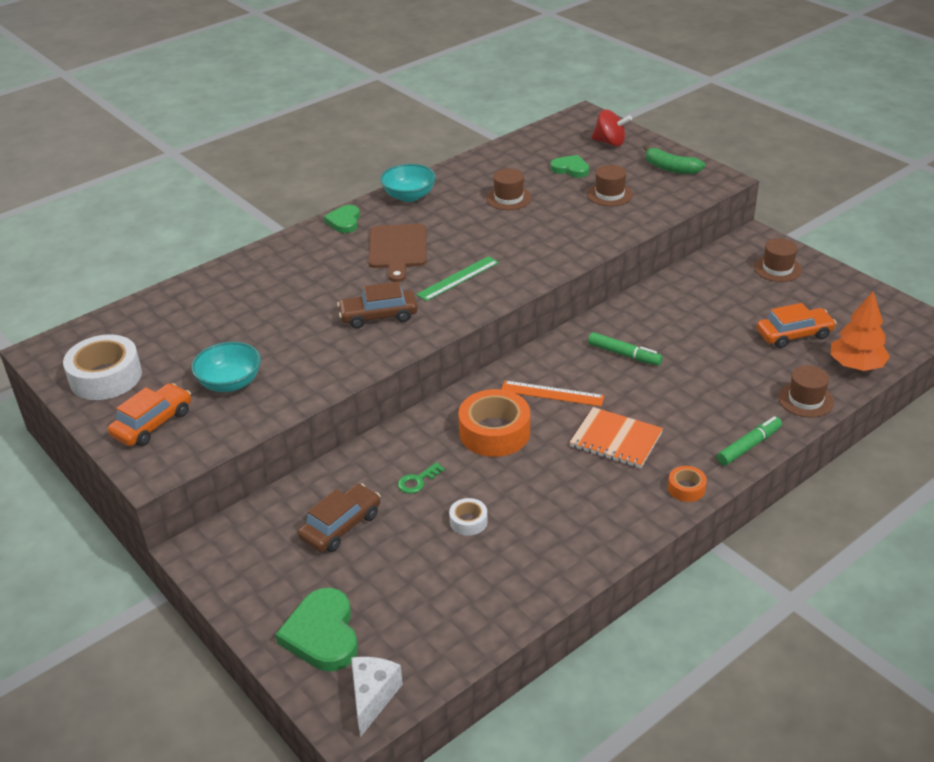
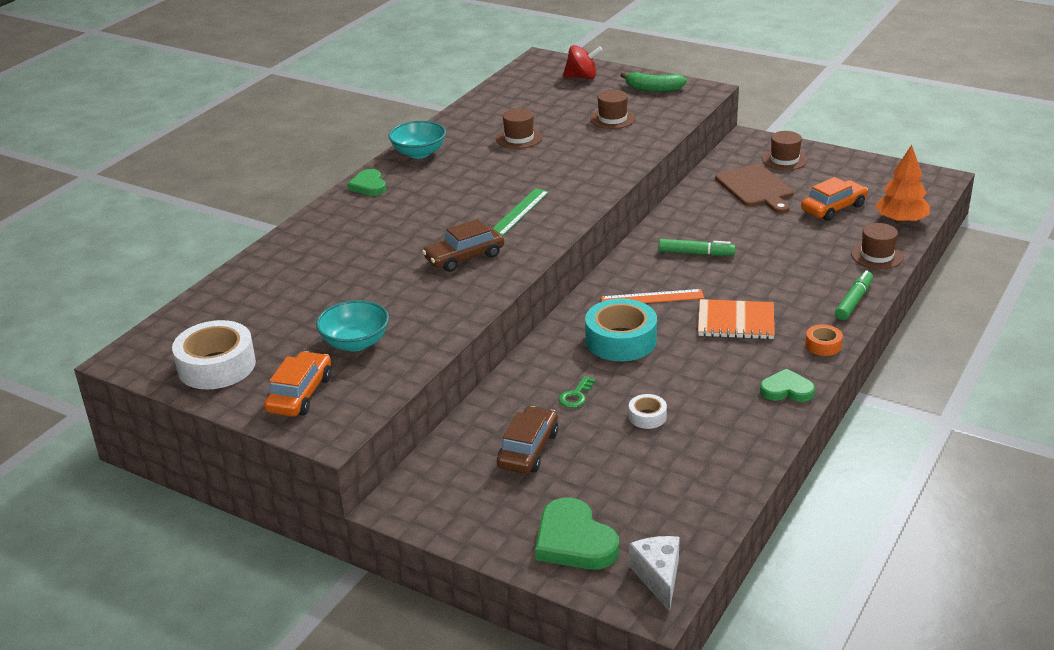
camera: 20 degrees left, 5 degrees down
brown cutting board [368,224,427,282] -> brown cutting board moved to [715,164,794,213]
orange tape [458,389,530,457] -> turquoise tape [585,299,657,361]
green heart [550,155,589,178] -> green heart moved to [760,369,815,402]

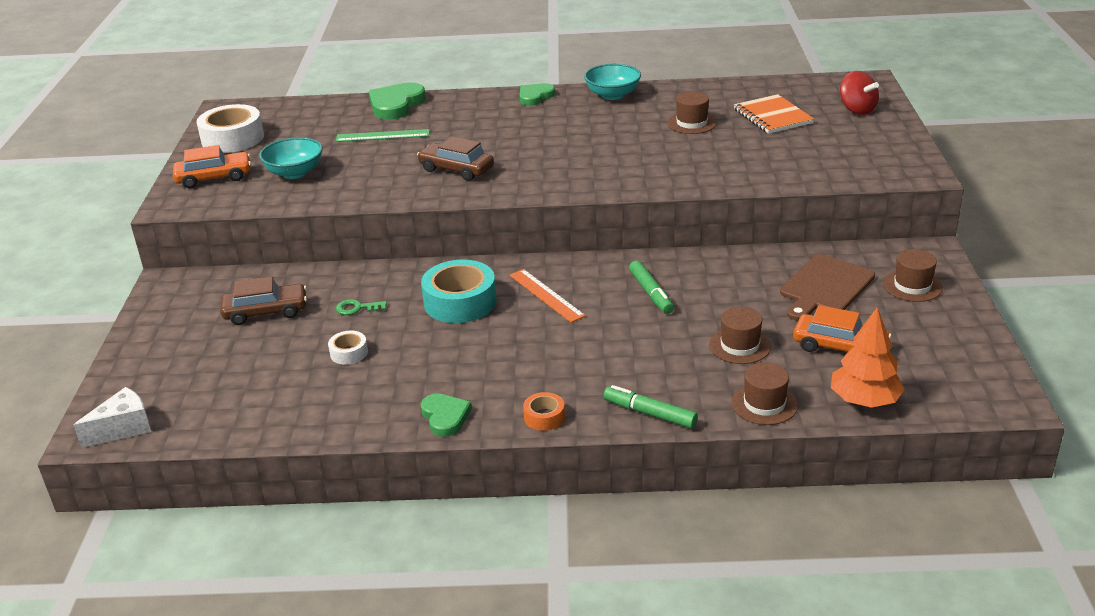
camera: 60 degrees right, 0 degrees up
green ruler [493,188,549,236] -> green ruler moved to [336,129,430,142]
green heart [535,497,619,570] -> green heart moved to [369,82,426,120]
brown hat [590,90,636,129] -> brown hat moved to [709,307,771,364]
green banana [620,72,687,92] -> none
orange notebook [698,299,775,339] -> orange notebook moved to [734,94,814,134]
green marker [835,270,873,320] -> green marker turned 150 degrees counterclockwise [603,385,698,428]

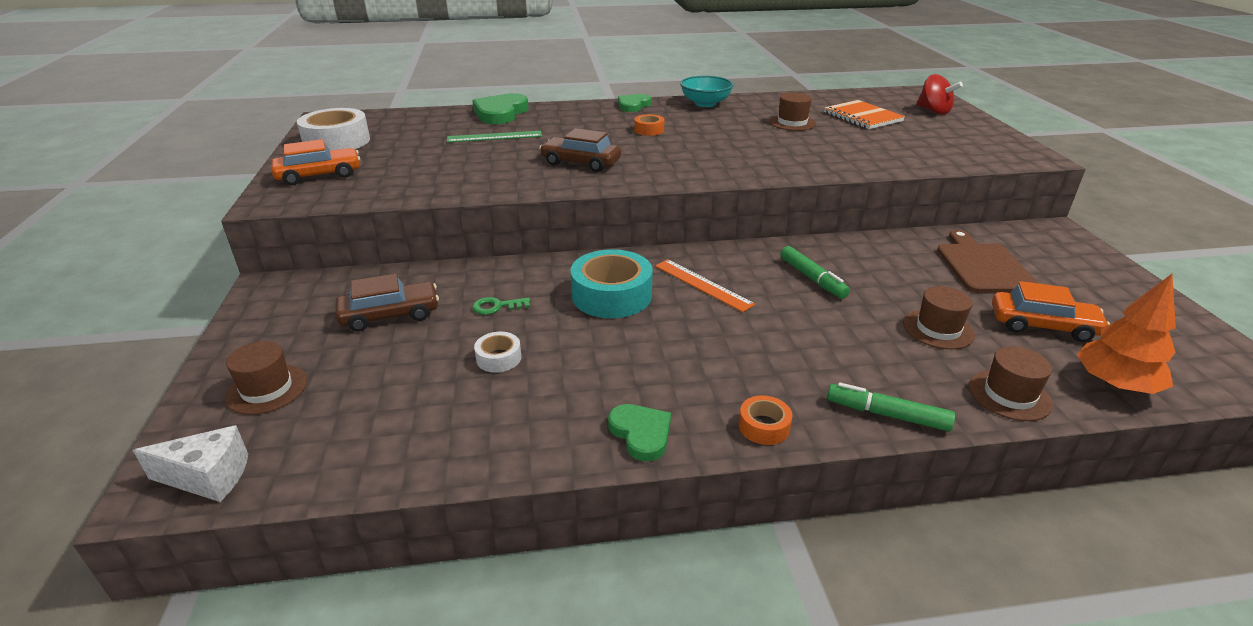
camera: 10 degrees left, 0 degrees up
white cheese [73,387,151,448] -> white cheese turned 45 degrees clockwise [133,425,248,502]
turquoise bowl [259,137,323,179] -> none
brown cutting board [780,254,875,321] -> brown cutting board turned 150 degrees clockwise [937,230,1039,293]
brown hat [883,249,943,302] -> brown hat moved to [225,341,307,415]
none -> orange tape [634,114,664,136]

